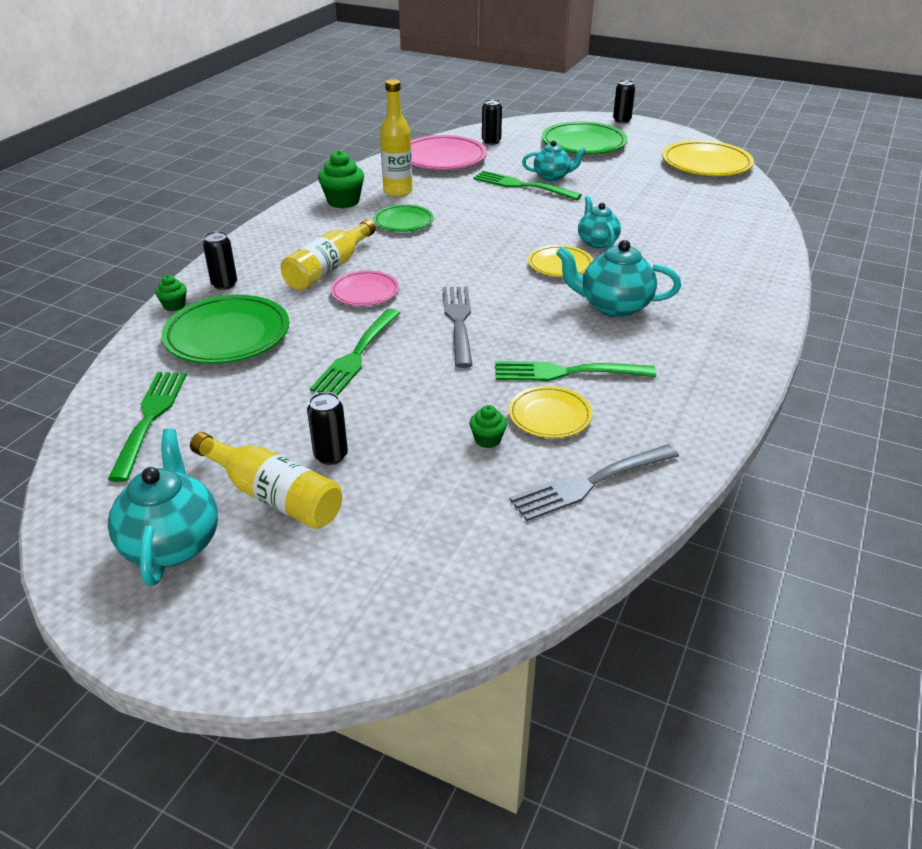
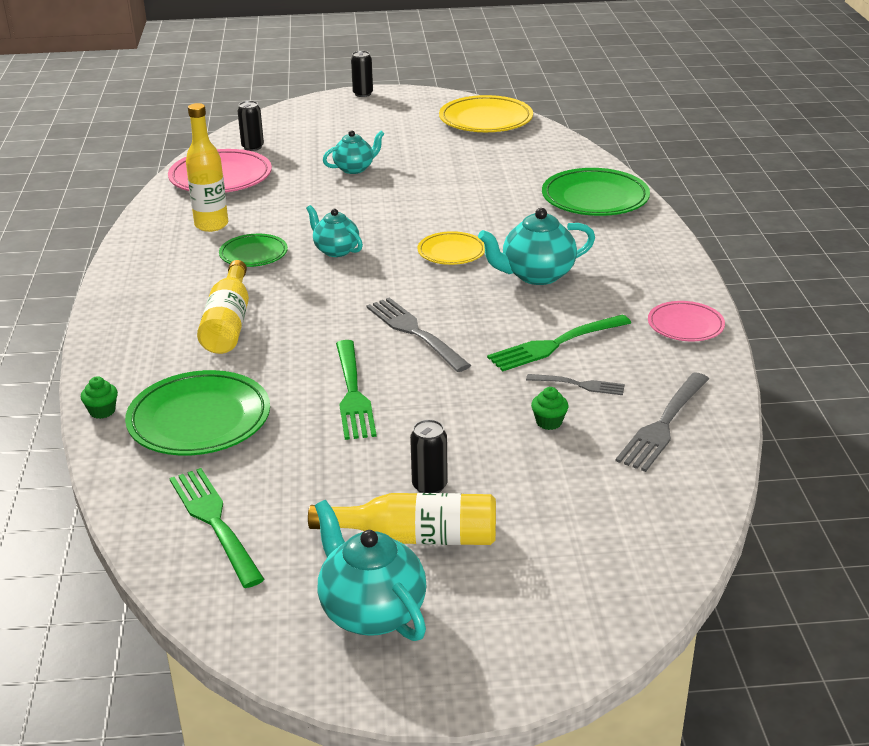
camera: 30 degrees left, 5 degrees down
black can [203,231,237,290] -> none
green cupcake [318,150,364,208] -> none
pink plate [330,271,399,306] -> pink plate moved to [648,301,725,341]
green fork [473,170,582,200] -> none
yellow plate [509,386,592,438] -> grey fork [526,374,625,395]
green plate [542,121,627,154] -> green plate moved to [542,168,650,216]
turquoise teapot [578,196,621,248] -> turquoise teapot moved to [306,205,363,257]

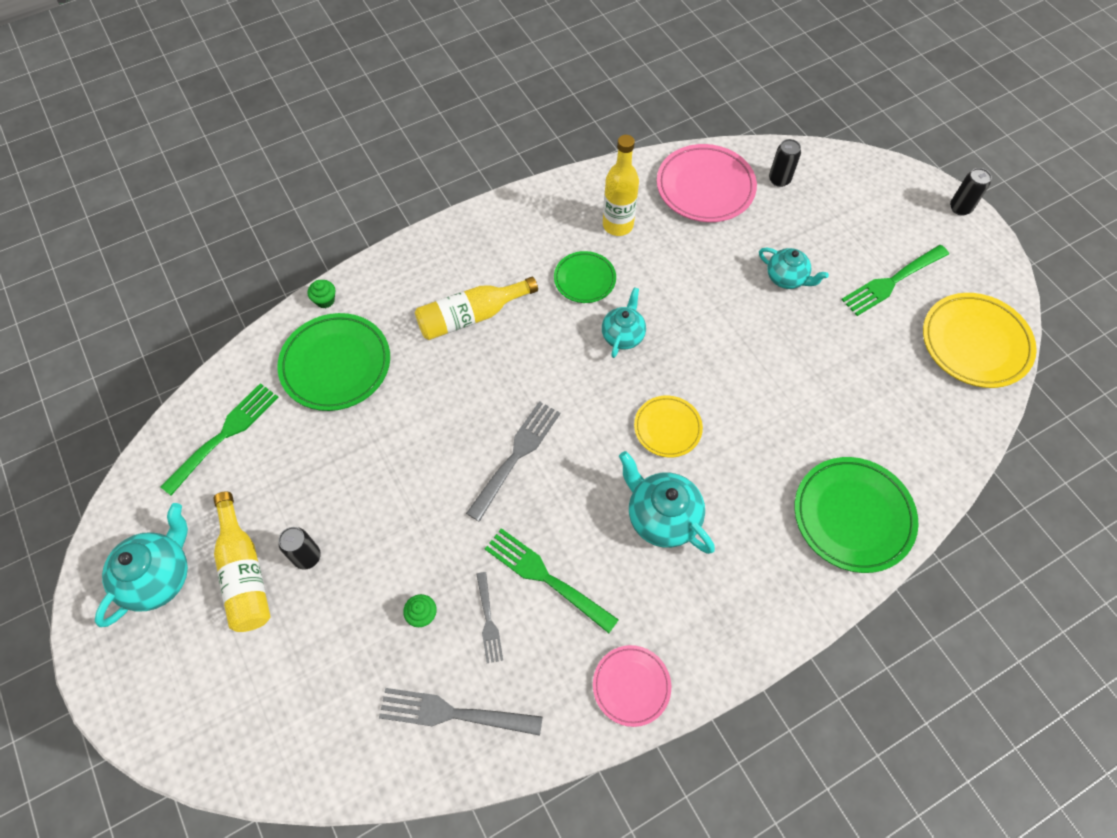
camera: 65 degrees right, 30 degrees up
green fork [336,340,377,440] -> green fork moved to [842,245,949,316]

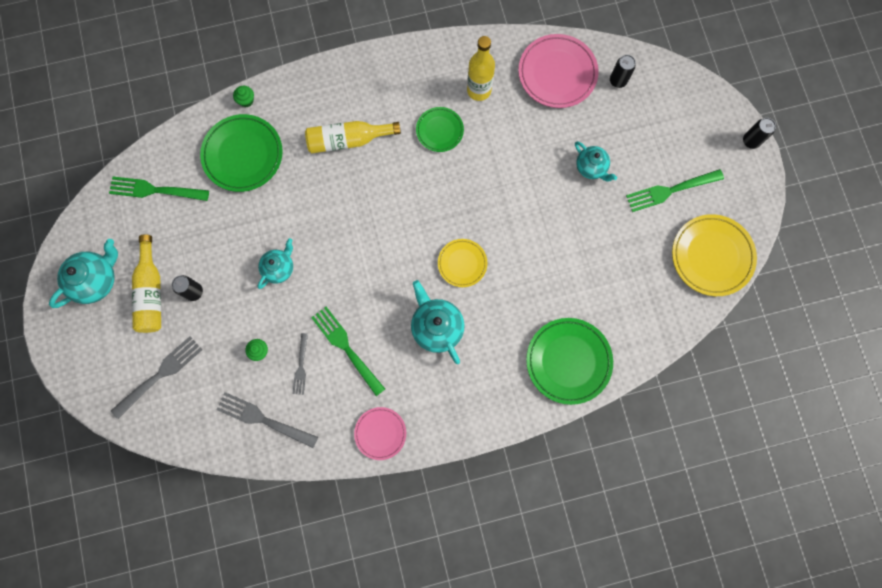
camera: 15 degrees right, 15 degrees up
green fork [160,383,278,495] -> green fork turned 135 degrees counterclockwise [109,177,209,201]
grey fork [466,401,560,522] -> grey fork moved to [111,336,202,419]
turquoise teapot [602,287,646,358] -> turquoise teapot moved to [258,238,293,289]

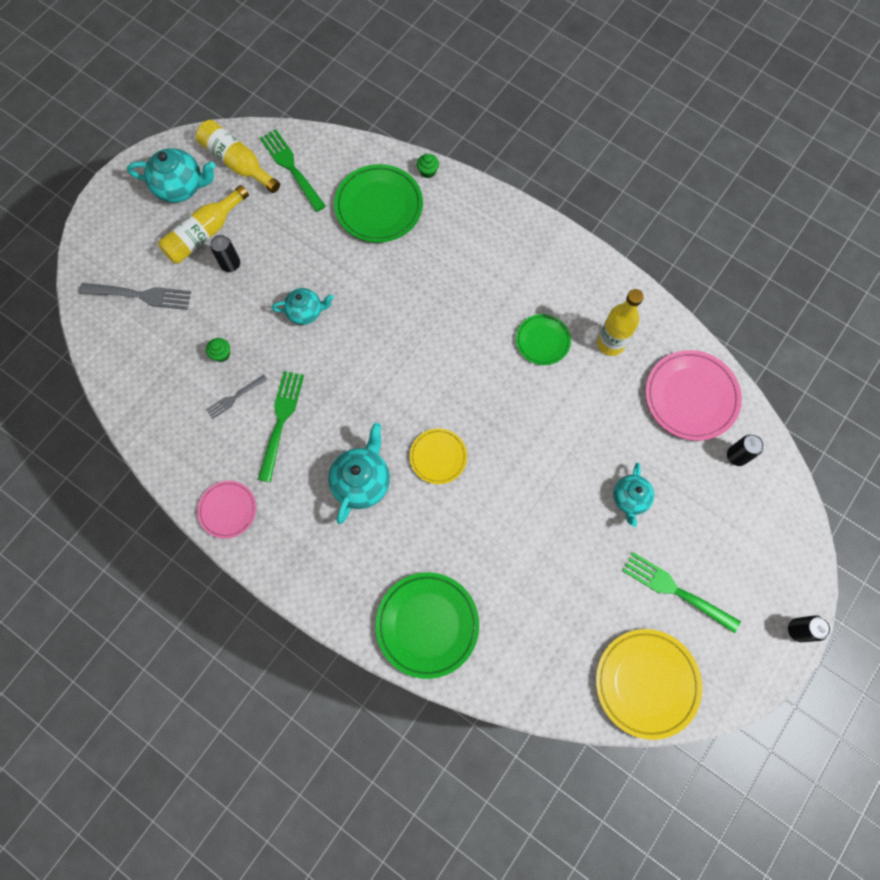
camera: 50 degrees right, 5 degrees down
grey fork [217,392,318,448] -> none
yellow bottle [305,121,401,153] -> yellow bottle moved to [196,120,280,193]

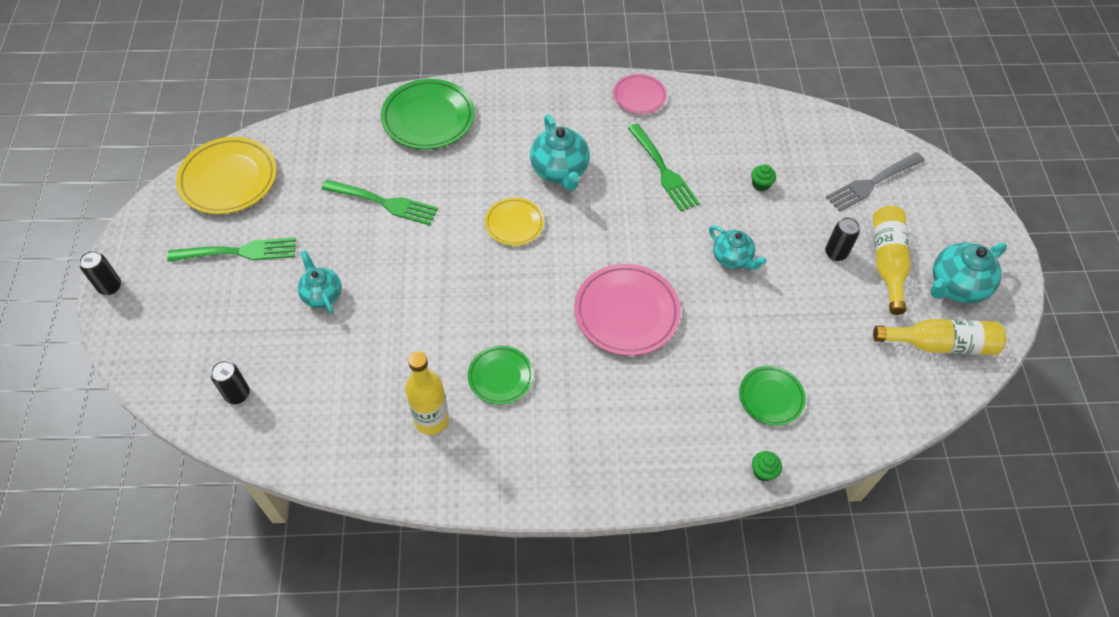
camera: 140 degrees right, 15 degrees down
grey fork [206,375,268,419] -> none
green fork [260,129,326,212] -> green fork moved to [322,180,438,225]
turquoise teapot [271,288,334,325] -> turquoise teapot turned 90 degrees counterclockwise [709,226,767,270]
green plate [334,164,423,243] -> green plate [739,366,806,426], size x0.59
pink plate [645,350,742,441] -> pink plate moved to [574,264,681,356]

